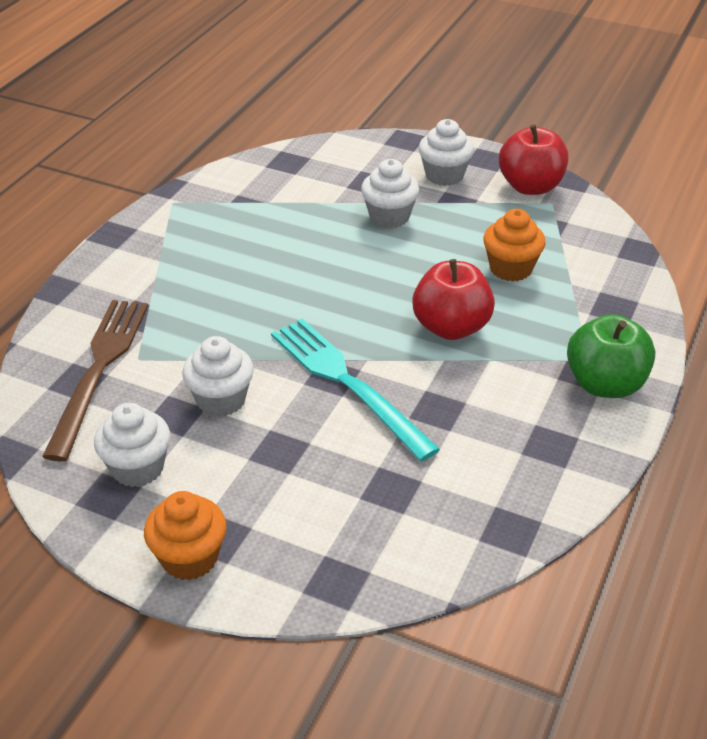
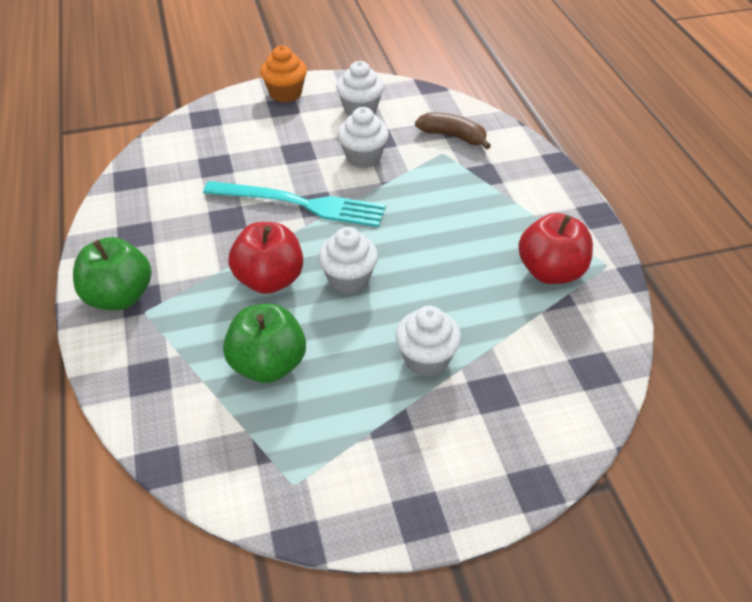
camera: 140 degrees right, 5 degrees up
brown fork [42,300,148,461] -> brown banana [415,112,491,150]
white cupcake [419,119,474,186] -> white cupcake moved to [318,227,378,294]
orange cupcake [483,209,546,282] -> green apple [223,304,306,383]
red apple [499,124,568,195] -> red apple moved to [518,213,593,284]

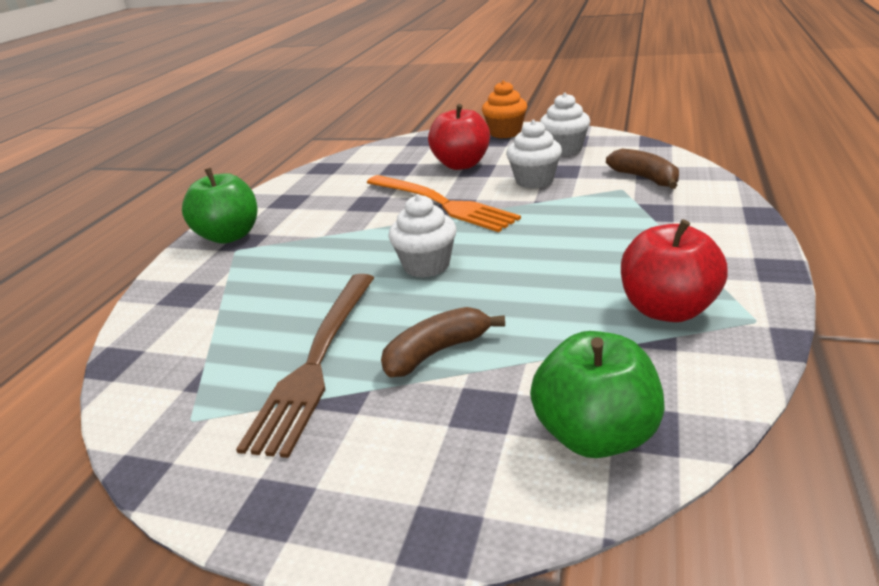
camera: 35 degrees right, 15 degrees down
turquoise fork [203,181,386,227] -> orange fork [367,175,521,232]
green apple [223,304,306,383] -> green apple moved to [530,331,665,458]
red apple [228,222,303,294] -> red apple moved to [428,104,490,170]
white cupcake [396,306,461,377] -> brown banana [381,307,505,377]
none -> brown fork [236,274,374,458]

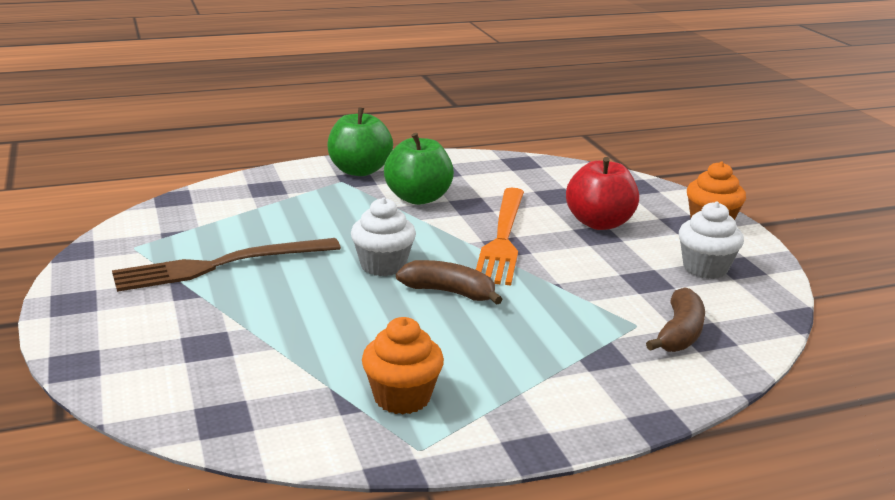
camera: 50 degrees right, 5 degrees down
brown banana [381,307,505,377] -> brown banana moved to [396,260,503,305]
white cupcake [506,120,562,189] -> none
green apple [530,331,665,458] -> green apple moved to [384,133,454,205]
red apple [621,219,728,322] -> orange cupcake [362,317,444,414]

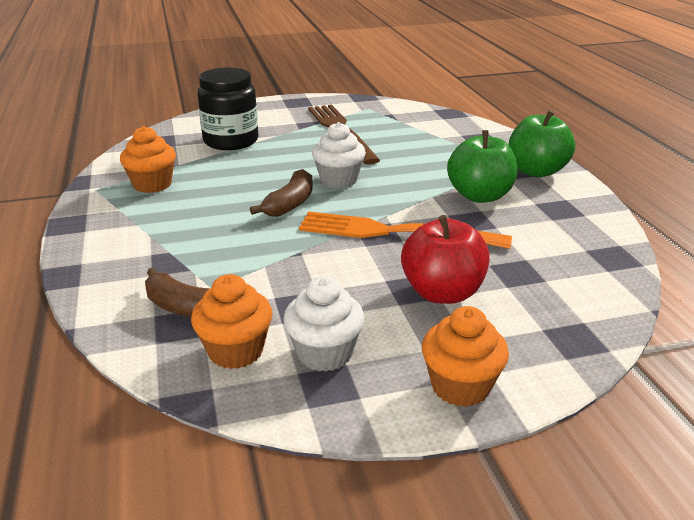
camera: 95 degrees right, 5 degrees up
none -> orange cupcake [191,274,272,369]
none -> black jar [197,67,259,150]

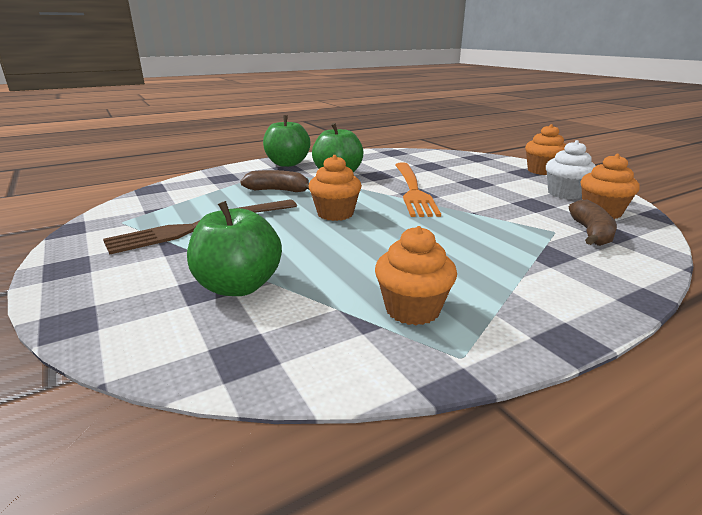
camera: 105 degrees left, 5 degrees down
black jar [197,67,259,150] -> green apple [187,201,282,296]
brown banana [250,169,313,217] -> brown banana moved to [240,170,309,192]
white cupcake [312,122,366,188] -> orange cupcake [309,155,362,221]
red apple [401,215,490,304] -> none

